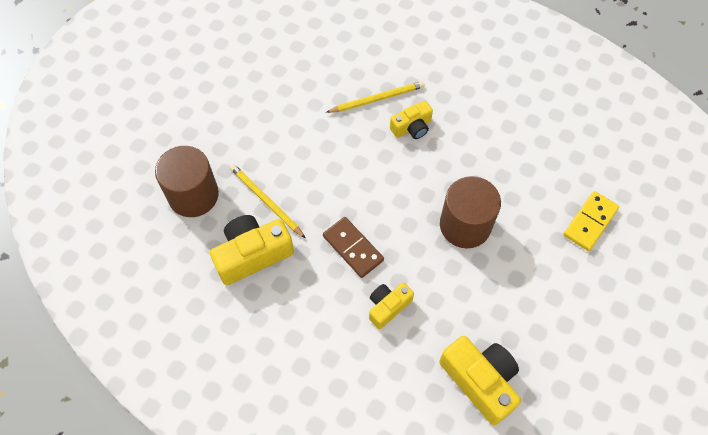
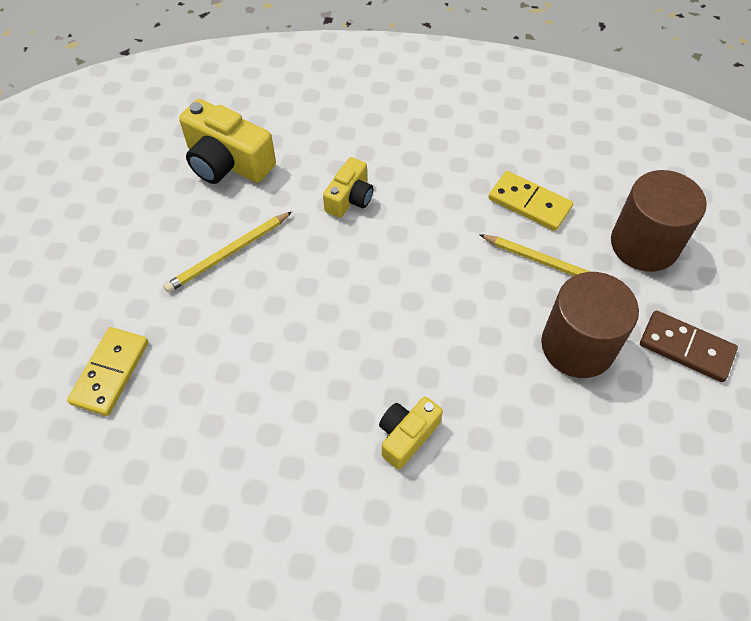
camera: 160 degrees right, 5 degrees down
yellow camera [210,215,294,285] -> yellow domino [488,171,573,231]
brown domino [323,217,384,278] -> brown domino moved to [640,310,738,382]
yellow pencil [326,81,425,113] -> yellow pencil moved to [164,212,292,293]
brown cylinder [440,176,501,248] -> brown cylinder moved to [541,272,639,378]

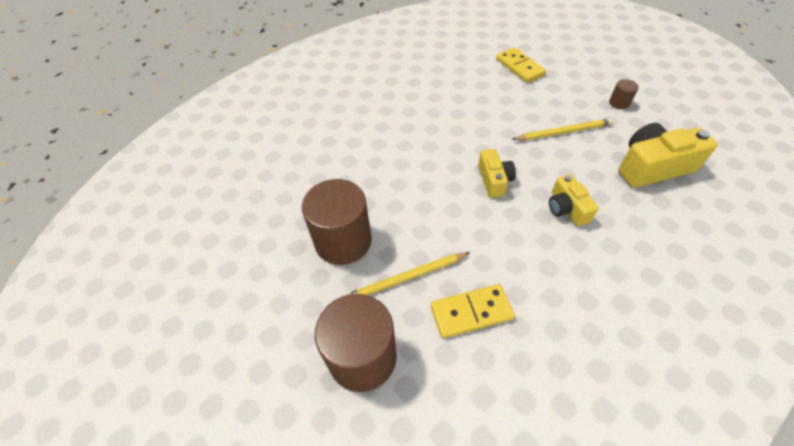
camera: 135 degrees right, 5 degrees down
yellow pencil [164,212,292,293] -> yellow pencil turned 75 degrees clockwise [512,118,613,140]
yellow camera [379,397,443,469] -> yellow camera moved to [478,149,516,198]
brown domino [640,310,738,382] -> none
none -> brown cylinder [609,79,639,109]

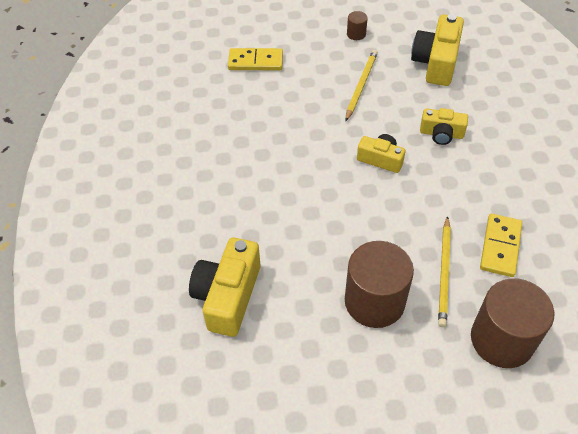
camera: 60 degrees left, 0 degrees up
none -> yellow camera [189,238,260,337]

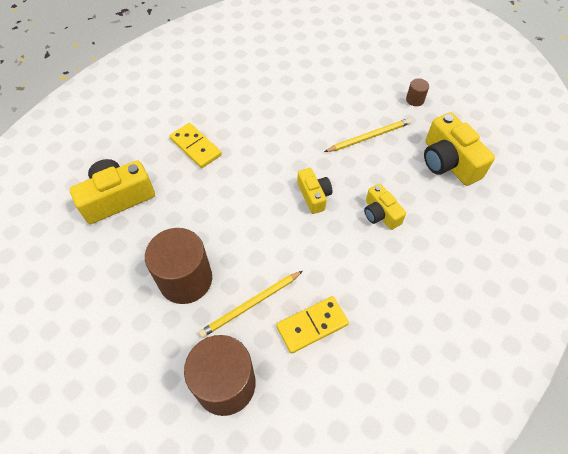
camera: 45 degrees right, 5 degrees up
yellow domino [228,48,283,70] -> yellow domino moved to [170,123,222,168]
yellow camera [411,14,464,86] -> yellow camera turned 90 degrees counterclockwise [424,112,495,186]

